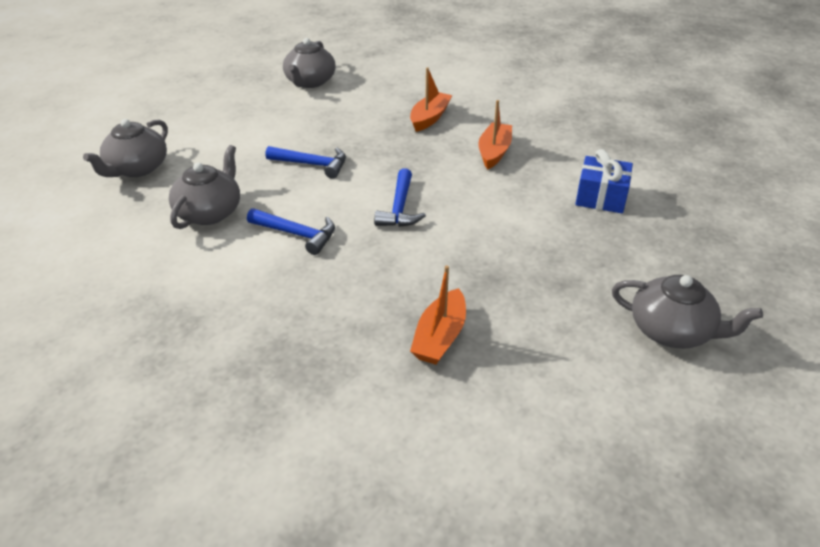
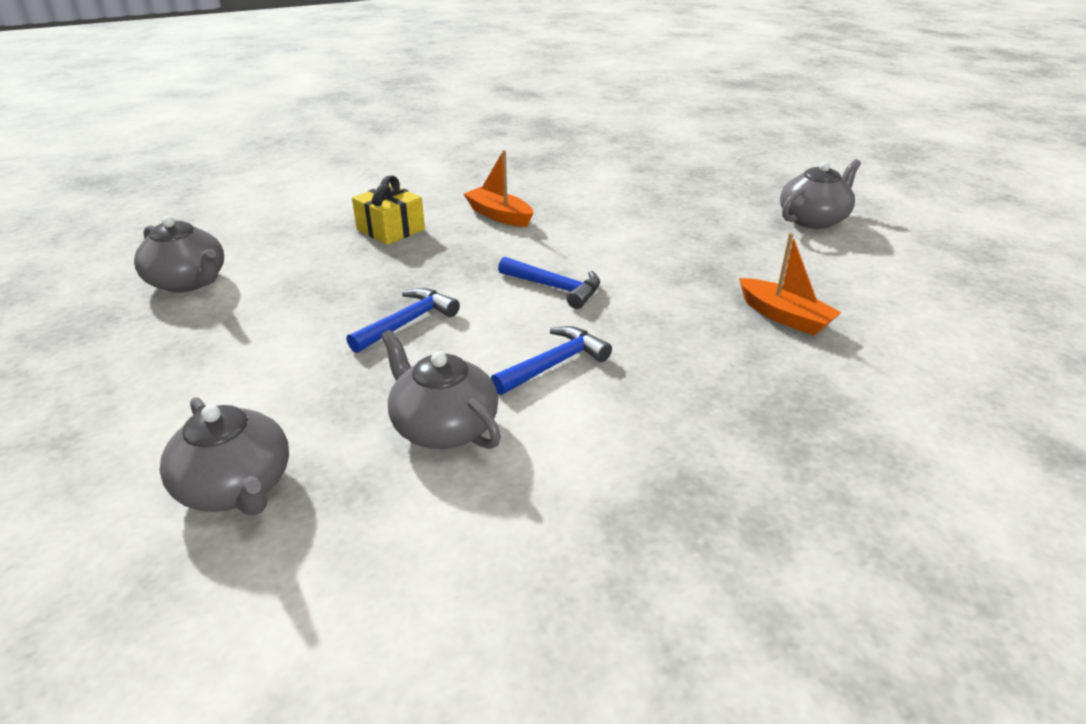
camera: 65 degrees left, 5 degrees down
orange boat [410,67,452,132] -> yellow gift [352,175,425,245]
blue gift [575,149,633,213] -> none

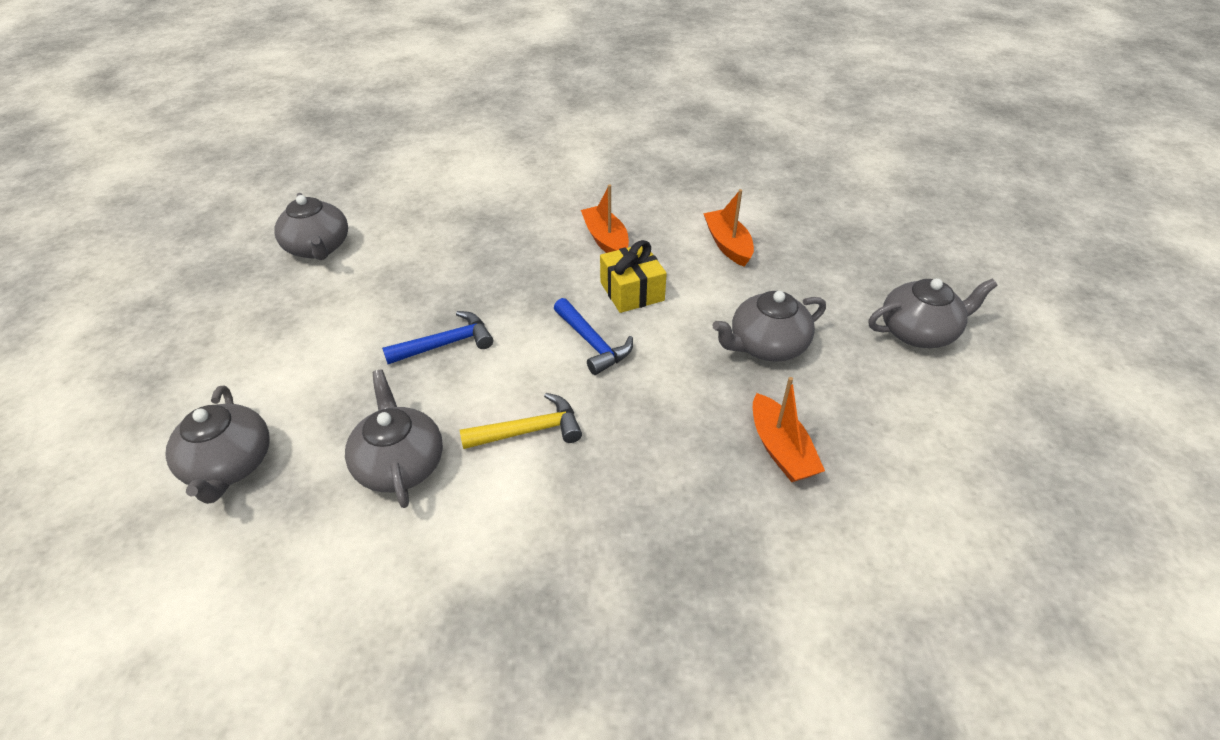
camera: 25 degrees right, 10 degrees up
yellow gift [352,175,425,245] -> yellow gift moved to [600,240,667,313]
blue hammer [491,326,612,395] -> yellow hammer [460,393,582,449]
none -> orange boat [703,189,754,267]
none -> grey teapot [713,291,826,362]

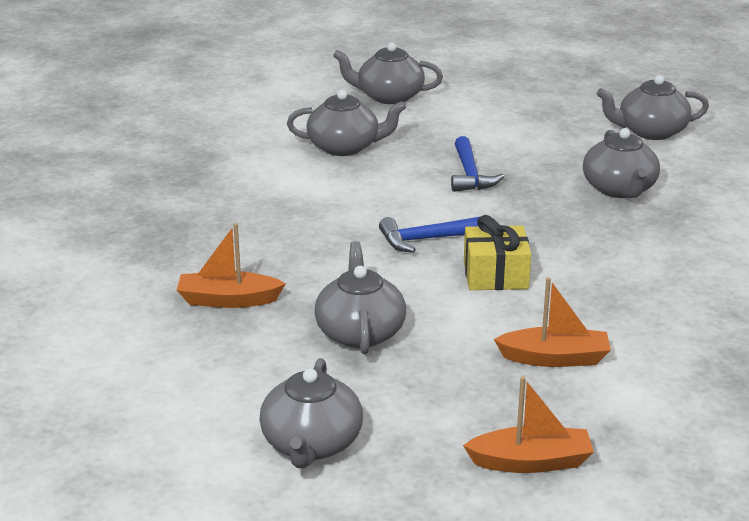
camera: 110 degrees right, 15 degrees down
yellow hammer [460,393,582,449] -> none
orange boat [581,185,629,253] -> orange boat moved to [463,376,594,473]
none -> grey teapot [583,128,660,198]

